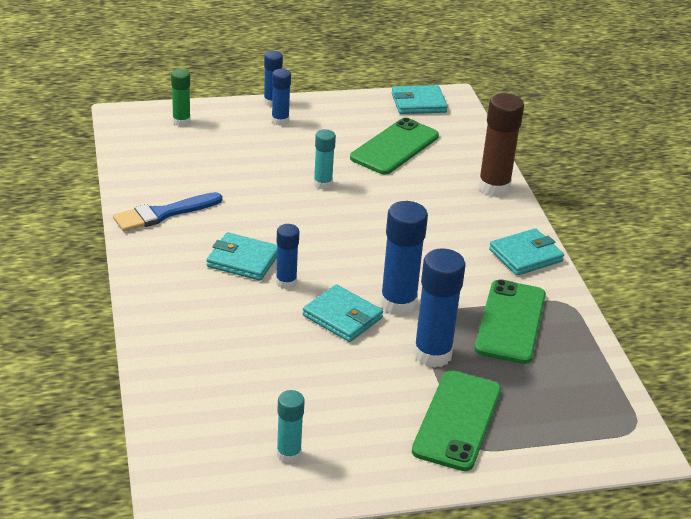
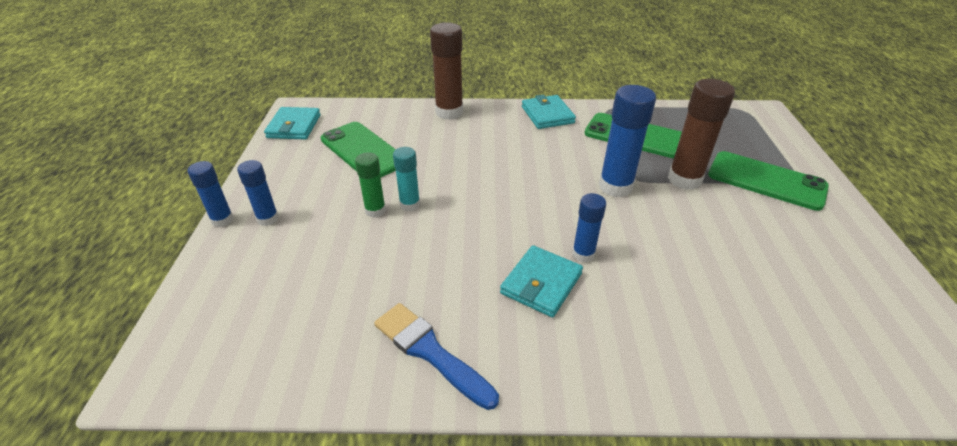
camera: 75 degrees left, 5 degrees up
blue brush [113,192,222,232] -> blue brush turned 150 degrees clockwise [374,303,499,410]
green glue stick [171,69,191,126] -> green glue stick moved to [355,152,386,218]
turquoise glue stick [277,390,305,463] -> none
turquoise wallet [303,284,383,342] -> none
blue glue stick [413,248,466,368] -> brown glue stick [668,79,735,190]

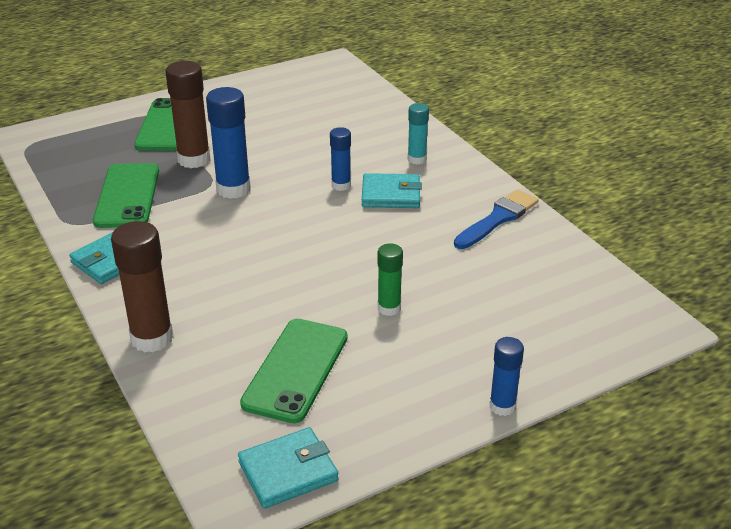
camera: 120 degrees left, 5 degrees down
blue glue stick [237,160,279,226] -> none
blue brush [374,303,499,410] -> blue brush turned 150 degrees counterclockwise [454,189,538,249]
turquoise glue stick [393,147,420,211] -> turquoise glue stick moved to [408,103,429,165]

